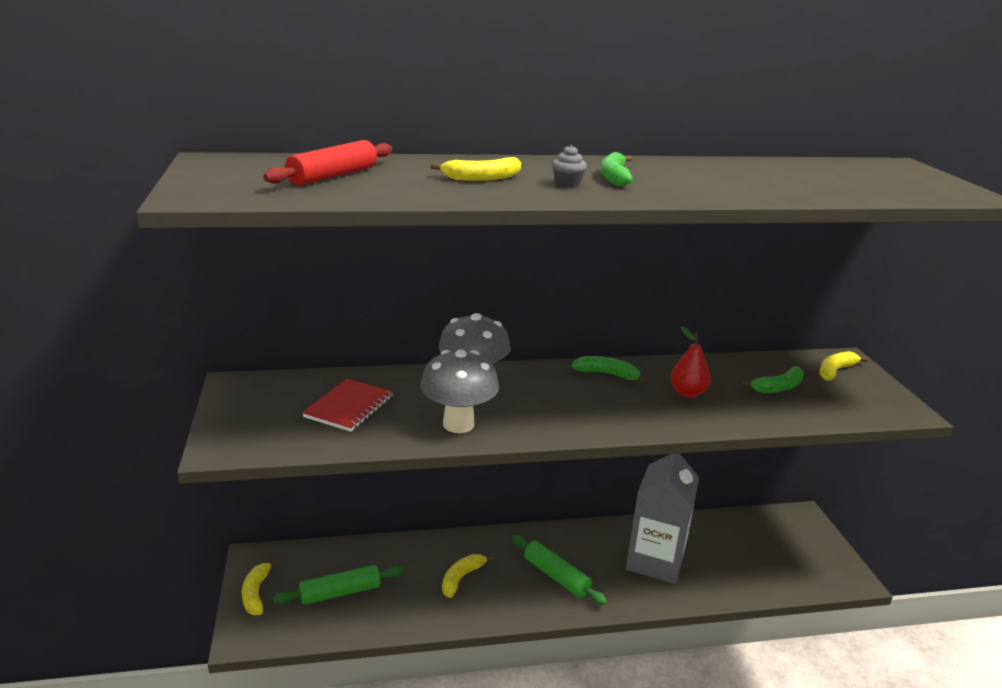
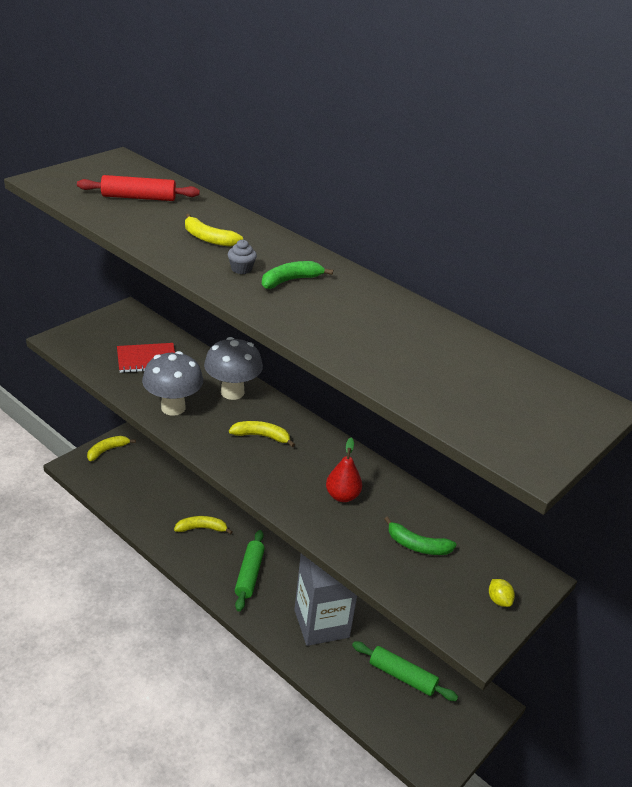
camera: 50 degrees right, 10 degrees up
green rolling pin [273,565,404,605] -> green rolling pin moved to [352,641,458,701]
green banana [571,356,646,384] -> none
yellow banana [819,351,869,381] -> yellow banana moved to [229,421,295,447]
none -> yellow lemon [489,579,515,607]

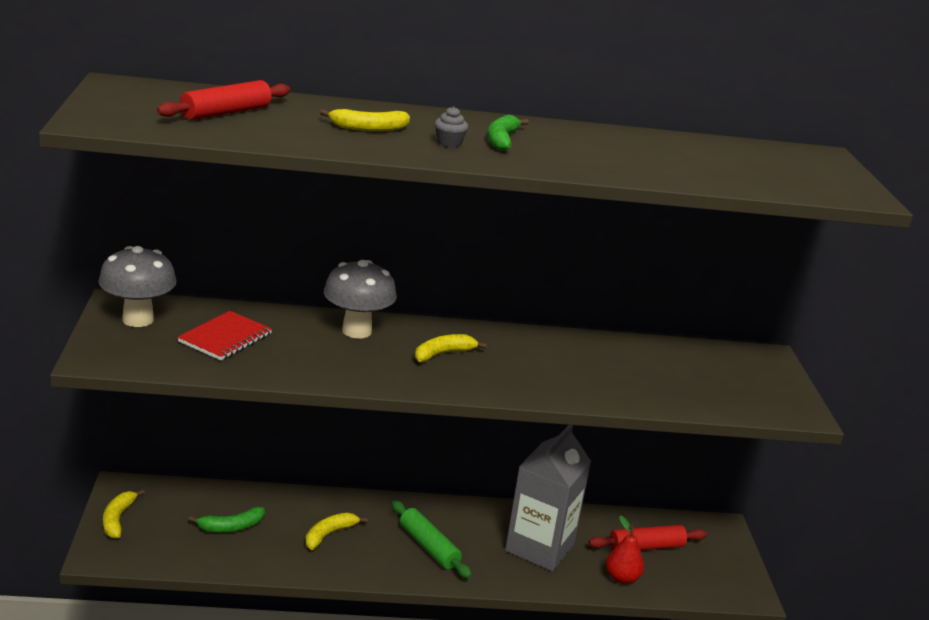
camera: 45 degrees left, 10 degrees down
grey mushroom [142,351,203,416] -> grey mushroom moved to [98,246,176,327]
red pear [326,438,362,502] -> red pear moved to [606,515,644,584]
green rolling pin [352,641,458,701] -> red rolling pin [589,525,707,550]
green banana [385,516,457,555] -> green banana moved to [188,507,265,532]
yellow lemon [489,579,515,607] -> none

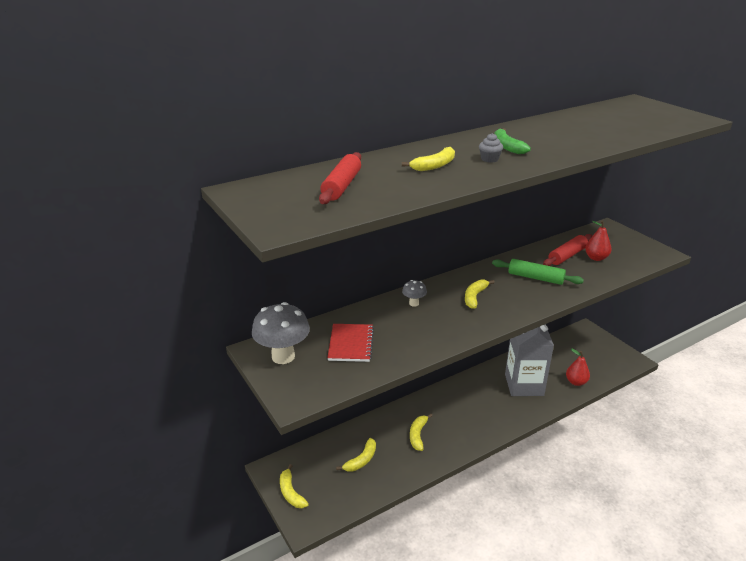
camera: 25 degrees left, 5 degrees up
green banana [188,507,265,532] -> yellow banana [336,438,376,472]
grey mushroom [324,260,397,338] -> grey mushroom [402,280,427,307], size x0.49
green rolling pin [392,500,472,579] -> green rolling pin moved to [492,259,584,285]
red rolling pin [589,525,707,550] -> red rolling pin moved to [543,234,592,266]
none -> red pear [585,221,612,261]

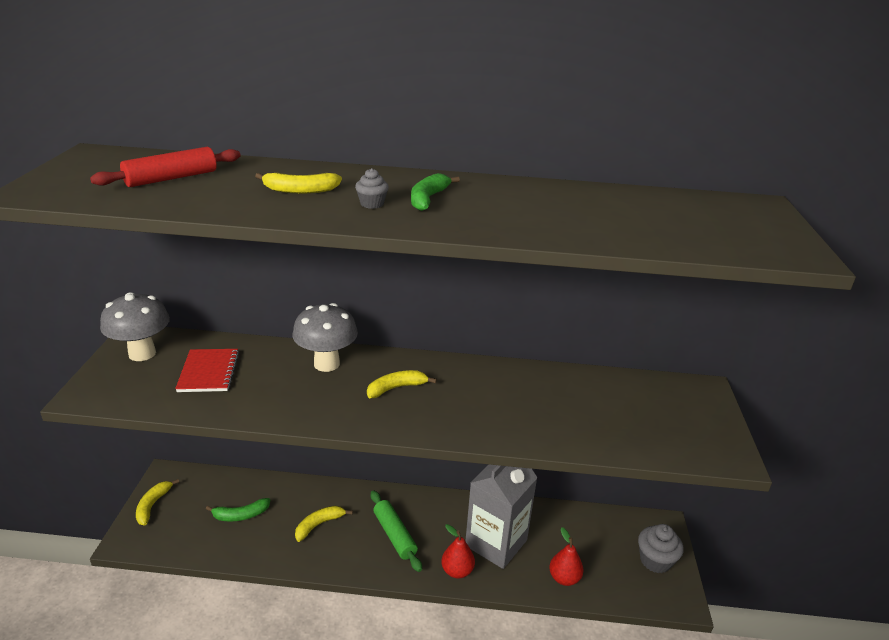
camera: 35 degrees right, 0 degrees up
red notebook [327,324,374,362] -> red notebook turned 45 degrees counterclockwise [175,349,239,392]
yellow banana [336,438,376,472] -> green banana [206,498,270,522]
grey mushroom [402,280,427,307] -> grey mushroom [293,303,358,372], size x2.03
green rolling pin [492,259,584,285] -> green rolling pin moved to [371,490,422,572]
red rolling pin [543,234,592,266] -> none
red pear [585,221,612,261] -> red pear moved to [441,524,475,578]
none -> grey cupcake [638,524,684,573]

